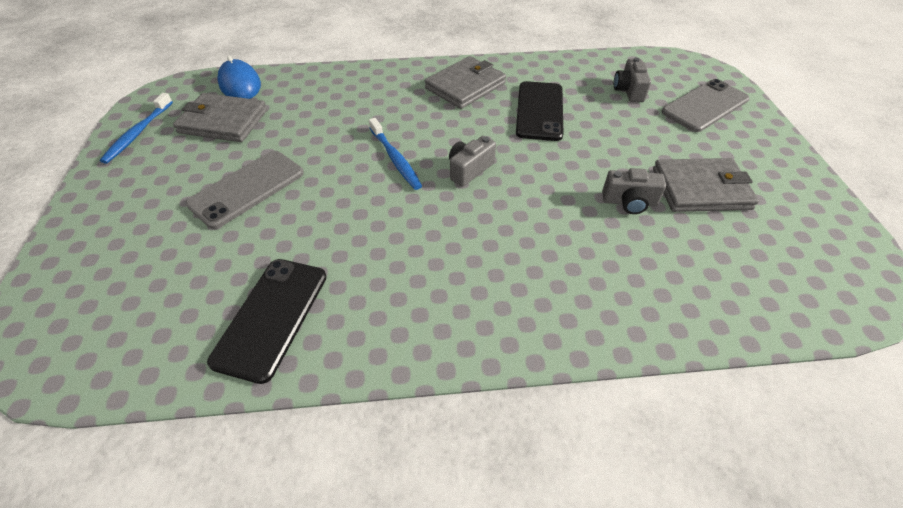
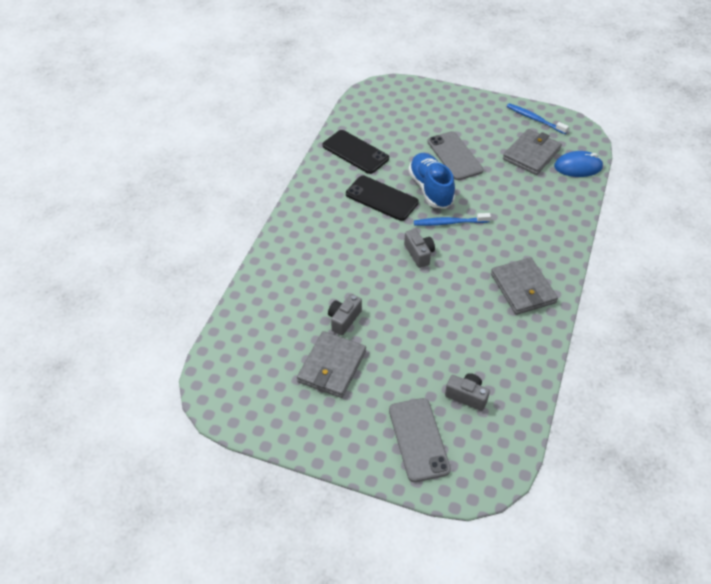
camera: 115 degrees right, 0 degrees up
black phone [516,81,564,141] -> black phone moved to [346,176,419,221]
none -> blue shoe [408,153,455,209]

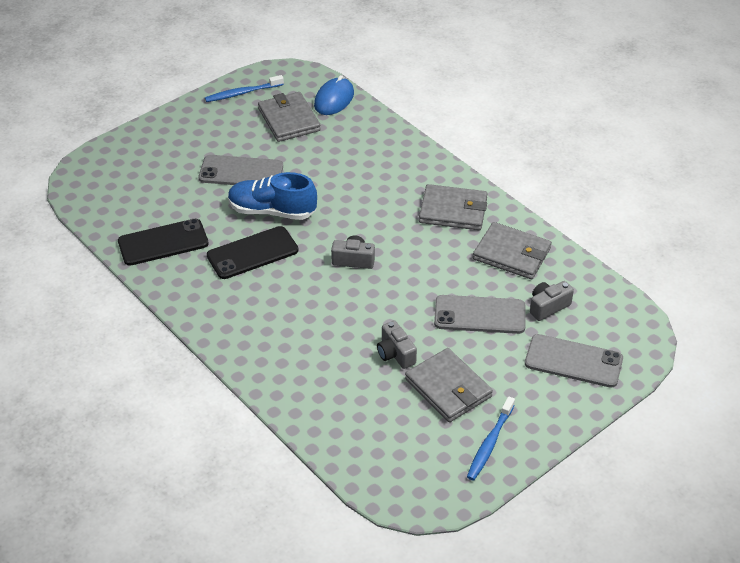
camera: 60 degrees left, 5 degrees down
blue toothbrush [414,213,491,226] -> blue toothbrush moved to [467,396,515,481]
none -> grey phone [434,295,526,334]
none -> grey wallet [473,222,552,279]

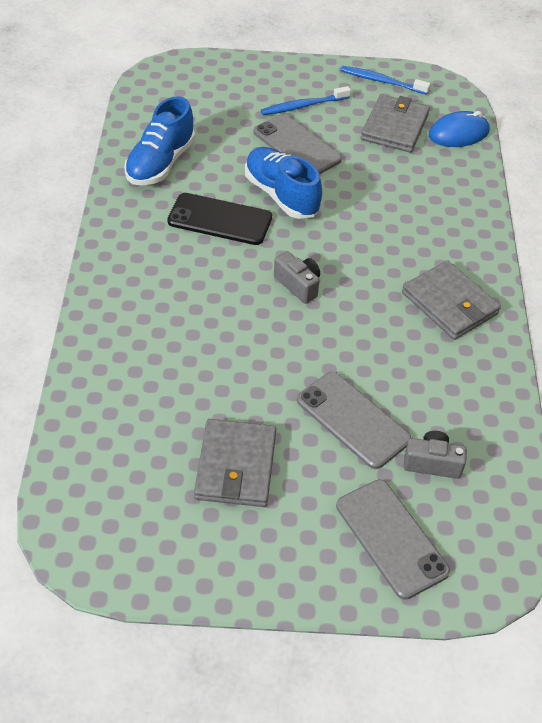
camera: 40 degrees right, 5 degrees up
black phone [118,219,209,266] -> blue shoe [124,96,195,185]
grey camera [377,320,417,369] -> none
blue toothbrush [467,396,515,481] -> blue toothbrush moved to [261,86,351,115]
grey wallet [473,222,552,279] -> none

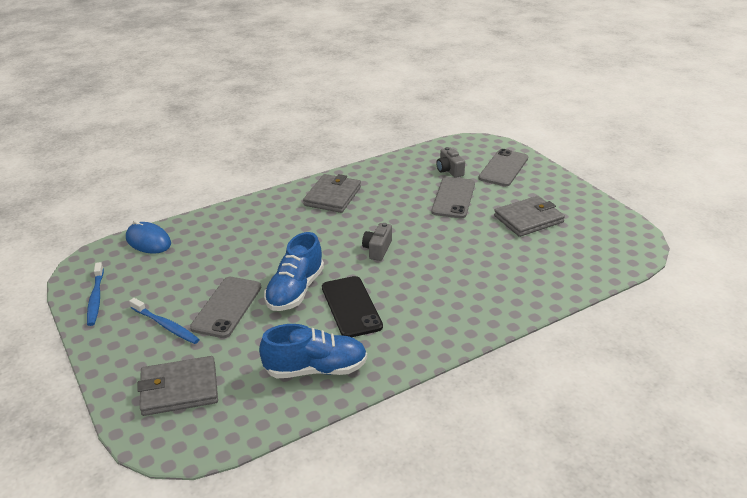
camera: 120 degrees left, 15 degrees down
grey wallet [361,94,430,153] -> grey wallet moved to [137,356,218,416]

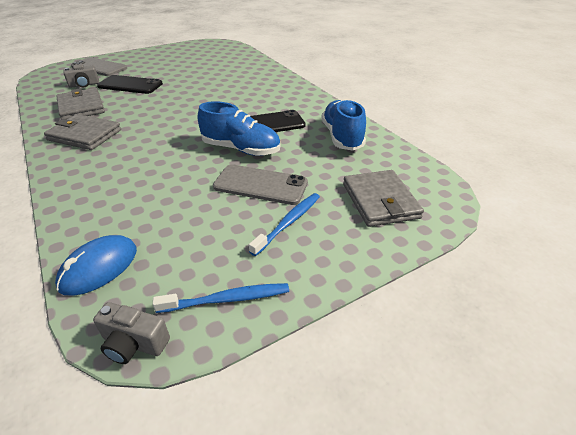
camera: 90 degrees left, 5 degrees up
grey camera [362,223,392,261] -> grey camera moved to [93,302,170,364]
grey phone [431,177,475,218] -> black phone [97,75,163,94]
grey wallet [494,196,565,237] -> grey wallet moved to [56,88,105,119]

